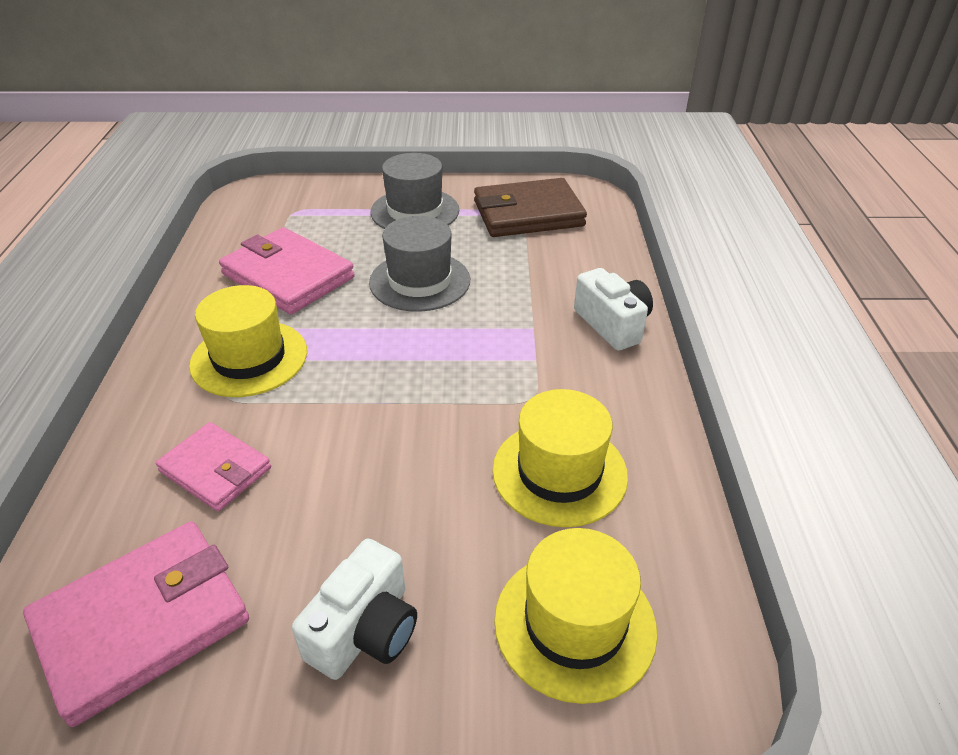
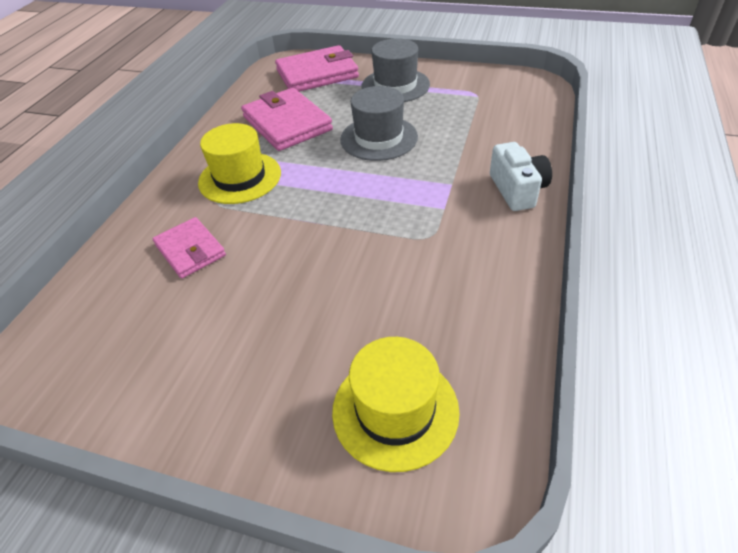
camera: 20 degrees right, 5 degrees up
pink wallet [23,521,249,727] -> pink wallet moved to [275,45,359,92]
white camera [292,539,417,680] -> none
brown wallet [474,178,587,237] -> none
yellow hat [492,389,628,527] -> none

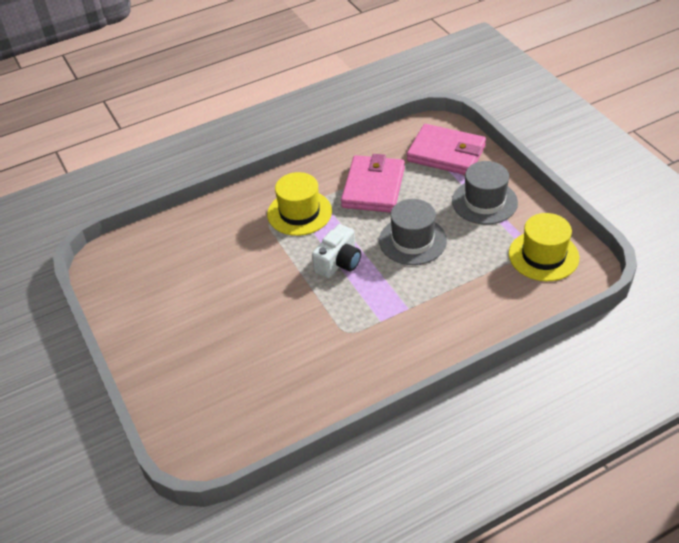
camera: 45 degrees right, 0 degrees up
pink wallet [152,217,226,279] -> none
yellow hat [332,337,460,472] -> yellow hat moved to [509,213,579,281]
white camera [490,142,552,211] -> white camera moved to [312,224,361,278]

